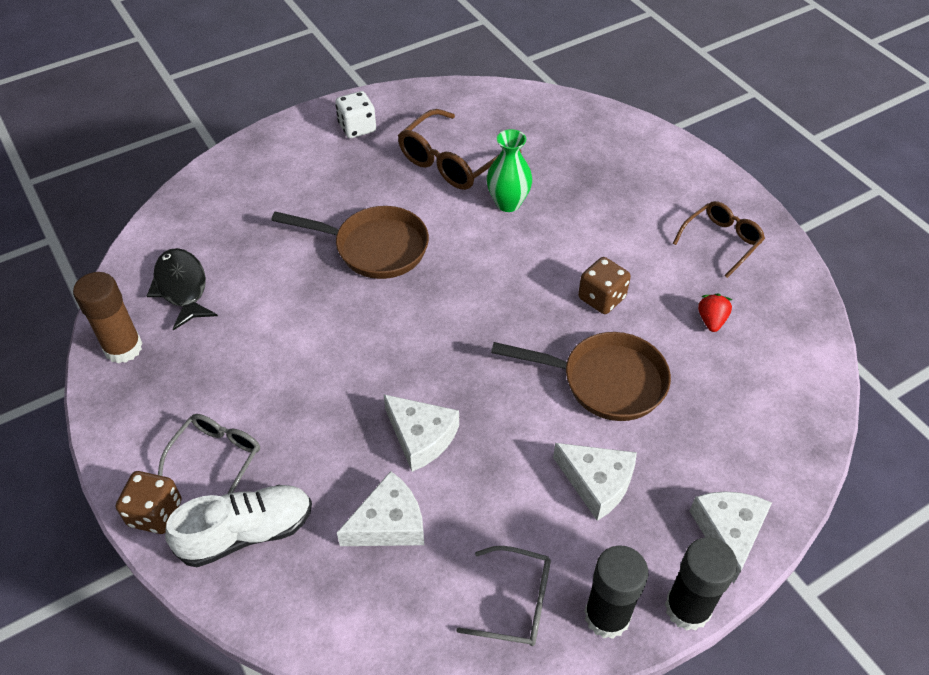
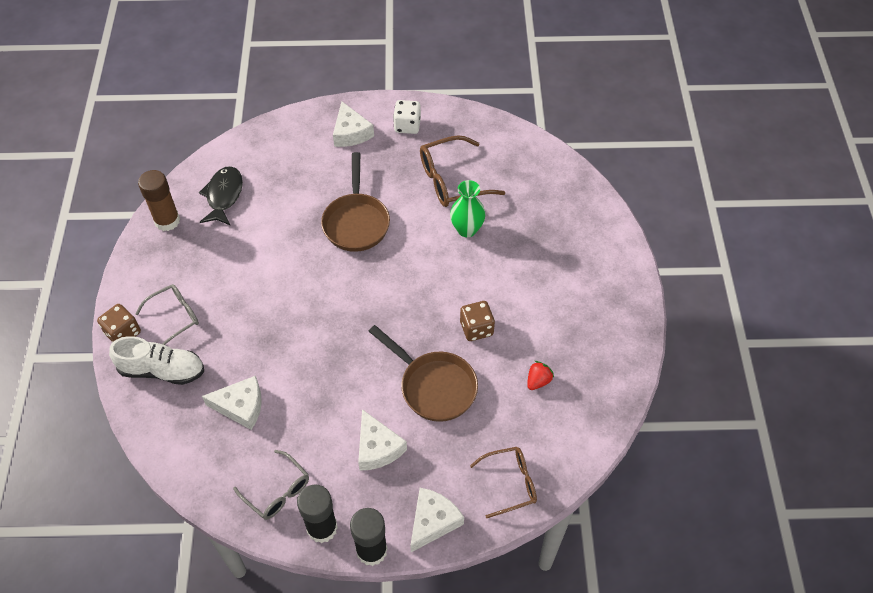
camera: 30 degrees right, 5 degrees up
brown pan [271,206,429,279] -> brown pan turned 45 degrees clockwise [321,152,390,252]
white cheese [384,394,459,472] -> white cheese moved to [333,101,374,147]
brown glasses [673,201,765,278] -> brown glasses moved to [470,447,537,518]

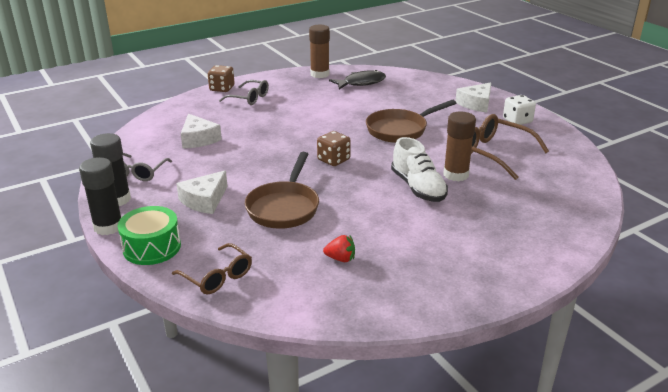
camera: 60 degrees right, 25 degrees down
white shoe [109,336,204,385] -> white shoe moved to [391,137,448,202]
white cheese [410,488,464,552] -> green drum [117,206,181,265]
green vase [450,180,486,237] -> brown glue stick [443,112,476,182]
brown dice [460,301,495,341] -> brown dice moved to [317,131,351,166]

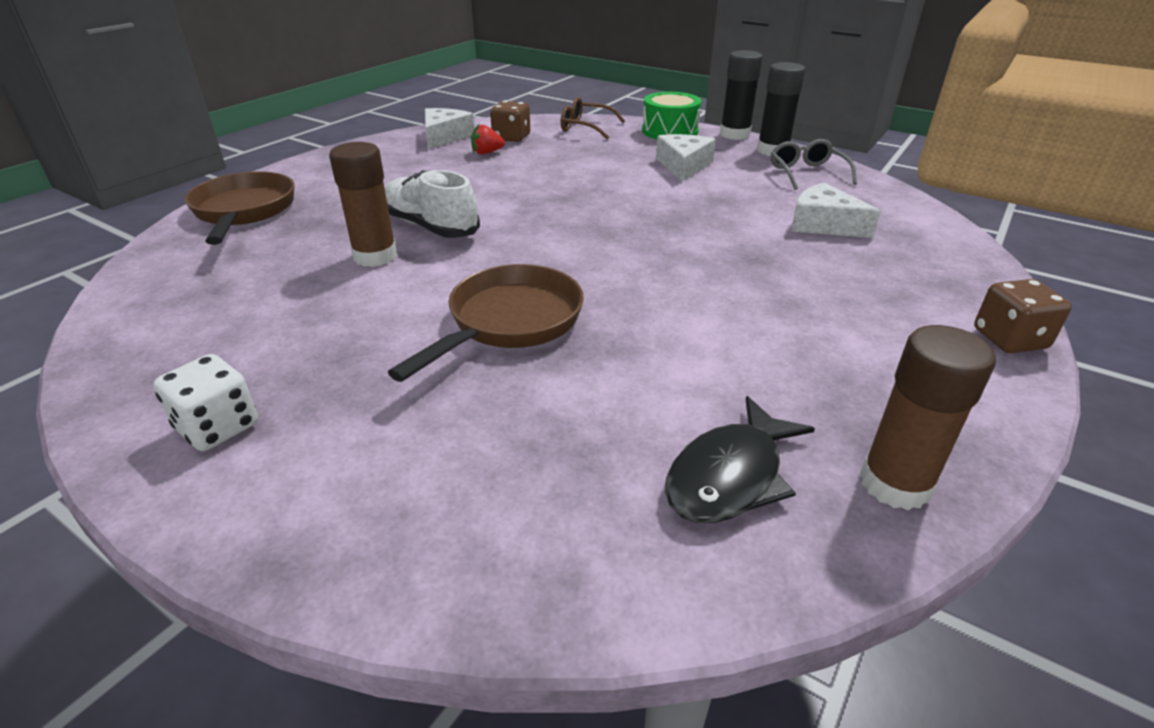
camera: 155 degrees right, 5 degrees up
grey glasses [219,80,269,105] -> none
brown pan [245,152,319,229] -> brown pan moved to [185,171,294,245]
brown dice [317,131,351,166] -> brown dice moved to [490,100,530,142]
white cheese [455,83,491,113] -> white cheese moved to [425,108,474,150]
brown glasses [471,114,549,180] -> none

